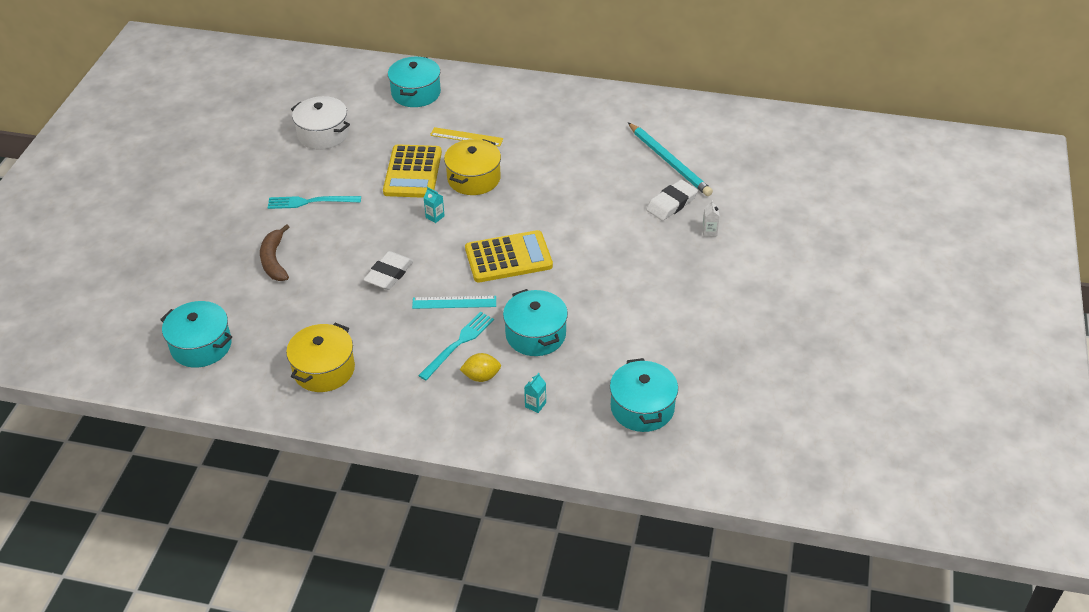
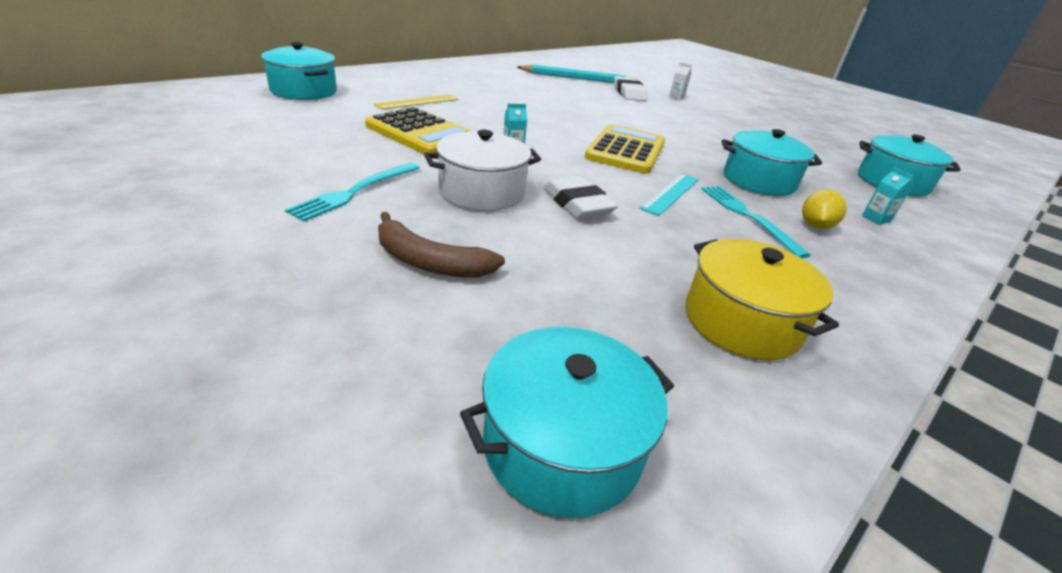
camera: 60 degrees left, 10 degrees down
white pot [291,96,350,150] -> white pot moved to [424,130,541,211]
yellow pot [444,139,501,195] -> none

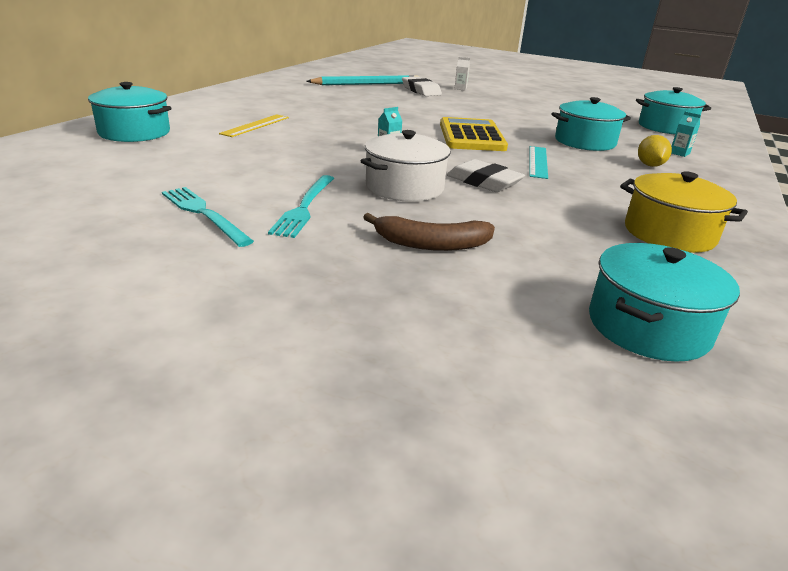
camera: 20 degrees left, 5 degrees down
yellow calculator [365,107,472,154] -> none
turquoise fork [701,186,811,258] -> turquoise fork moved to [162,187,254,247]

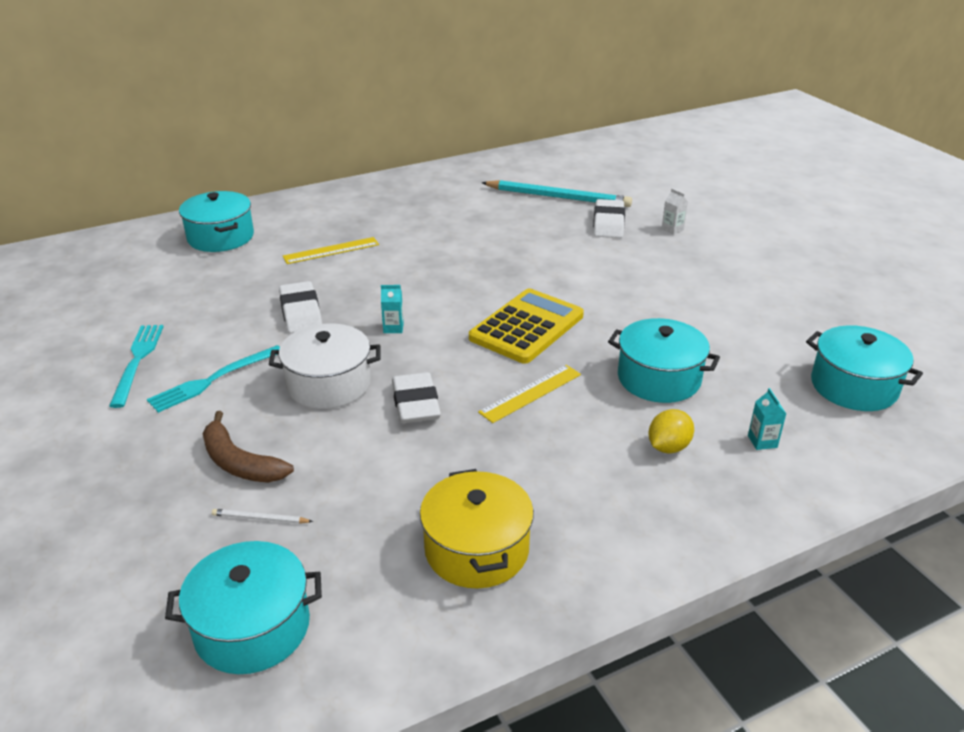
camera: 40 degrees right, 5 degrees up
turquoise ruler [529,146,548,179] -> yellow ruler [478,365,581,423]
none -> white pencil [212,509,313,524]
none -> white eraser [279,281,322,333]

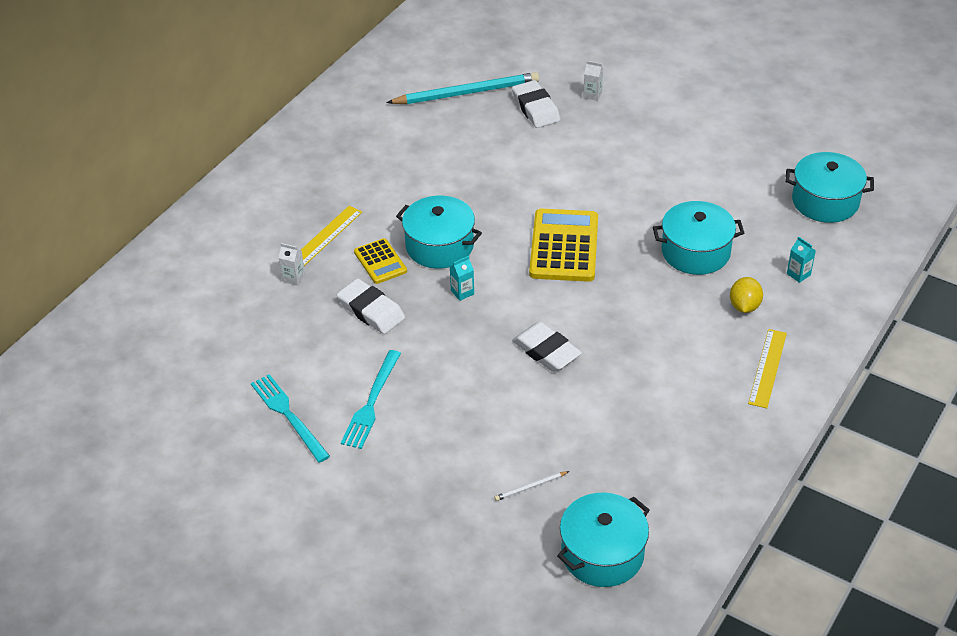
camera: 30 degrees left, 10 degrees up
turquoise pot [179,191,254,252] -> turquoise pot moved to [396,196,482,269]
brown banana [203,411,294,483] -> none
white pot [269,324,380,409] -> none
yellow pot [420,469,534,588] -> none
yellow ruler [478,365,581,423] -> yellow ruler moved to [748,329,787,408]
none -> white carton [279,243,305,286]
none -> yellow calculator [354,238,407,284]

